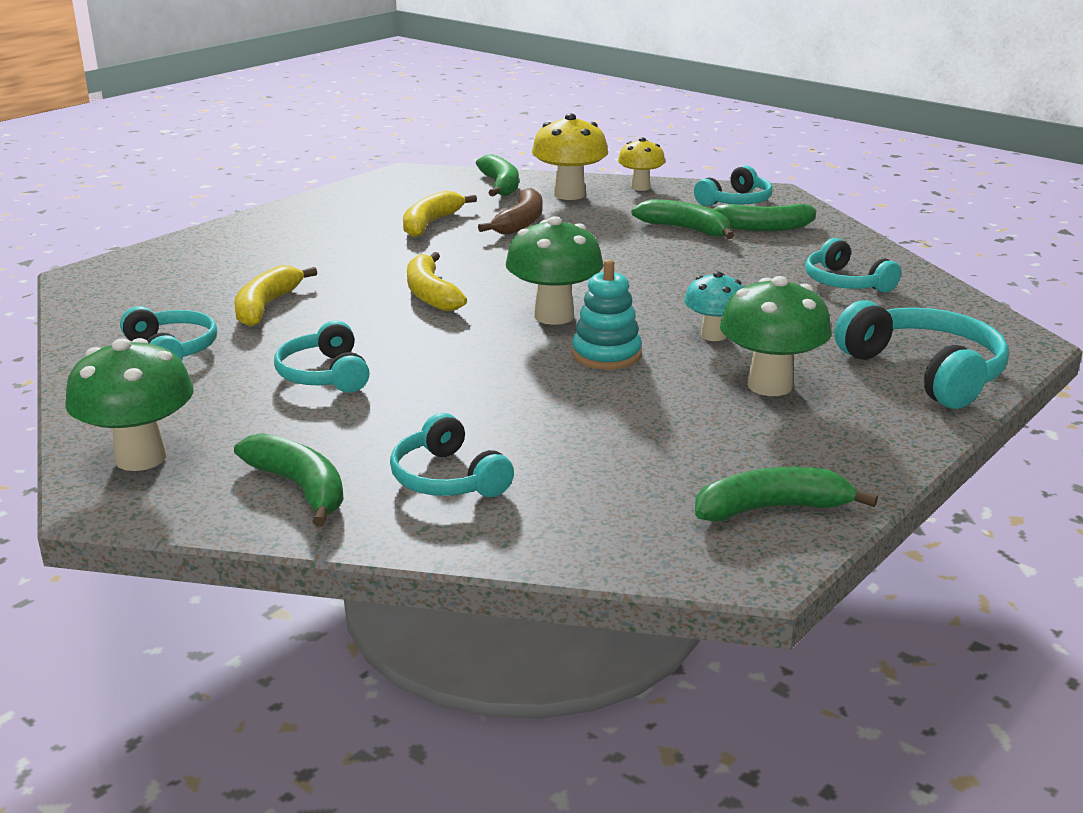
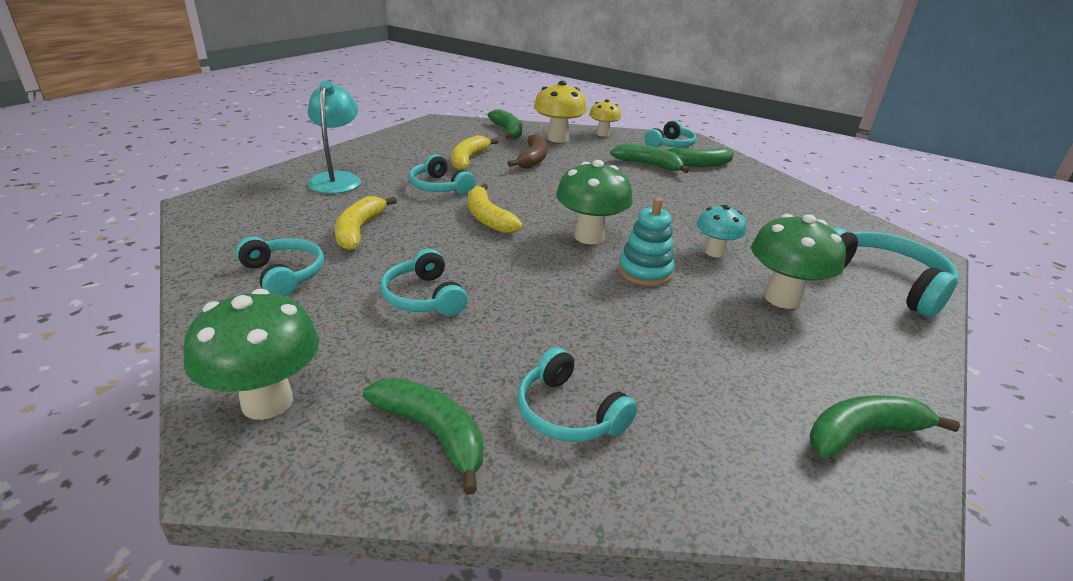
camera: 10 degrees left, 5 degrees up
turquoise headphones [805,238,901,293] -> turquoise headphones moved to [409,154,475,195]
none -> turquoise lamp [307,81,361,194]

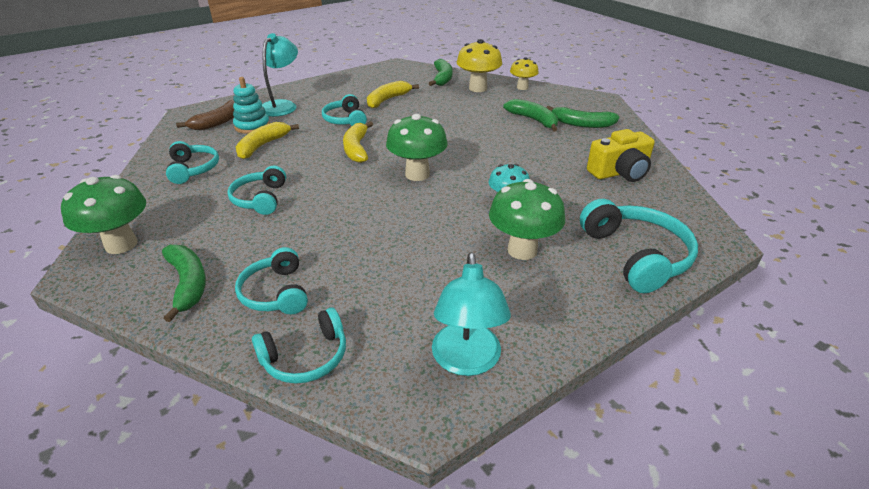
camera: 25 degrees right, 5 degrees up
brown banana [507,134,547,169] -> brown banana moved to [176,100,235,130]
turquoise stacking toy [618,198,675,286] -> turquoise stacking toy moved to [233,77,270,134]
turquoise headphones [645,120,696,148] -> turquoise headphones moved to [252,308,346,384]
green banana [810,395,960,458] -> turquoise lamp [432,252,511,376]
none -> yellow camera [587,129,655,182]

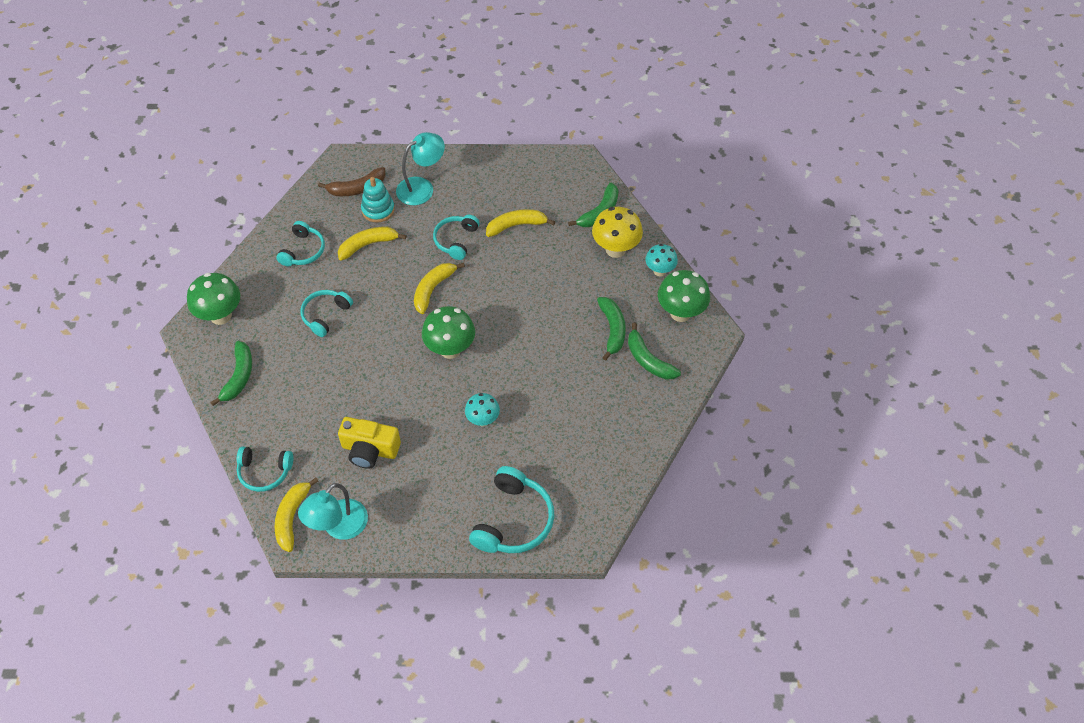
camera: 35 degrees right, 20 degrees up
turquoise headphones [235,247,308,314] -> none
green mushroom [489,179,565,260] -> green mushroom moved to [658,270,710,322]
yellow mushroom [510,57,539,90] -> turquoise mushroom [645,244,678,277]
yellow camera [587,129,655,182] -> yellow camera moved to [338,417,401,469]
none -> yellow banana [275,478,318,552]

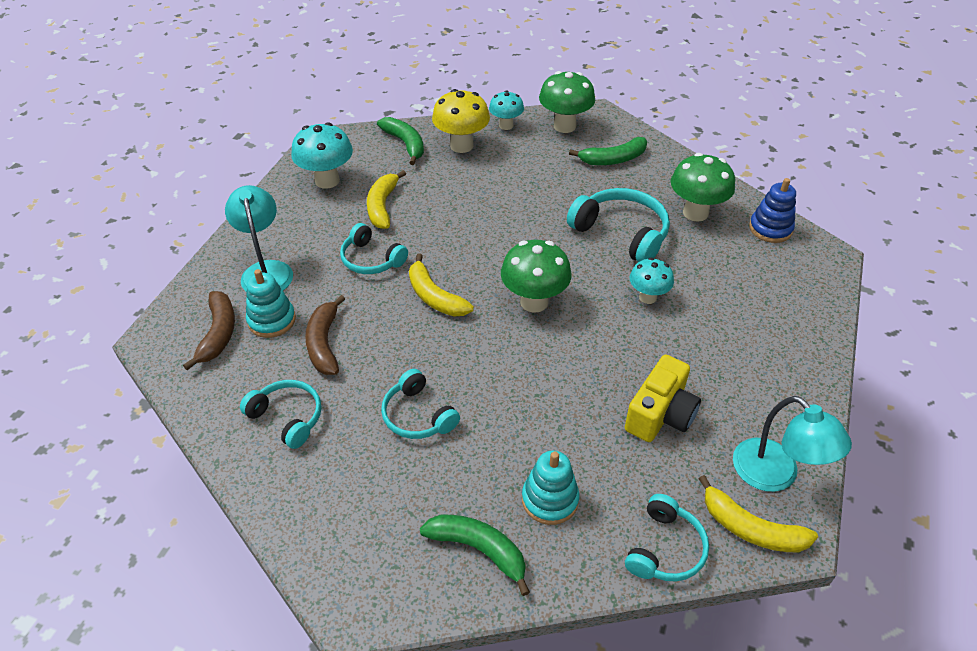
camera: 70 degrees left, 10 degrees down
green mushroom [187,273,240,325] -> green mushroom moved to [671,153,735,222]
yellow banana [338,227,407,261] -> brown banana [305,295,345,375]
turquoise headphones [469,466,554,553] -> turquoise headphones moved to [567,188,670,262]
green banana [597,297,626,361] -> none
none -> turquoise mushroom [291,122,353,189]
none -> turquoise stacking toy [522,450,579,525]
none -> blue stacking toy [749,178,796,243]

